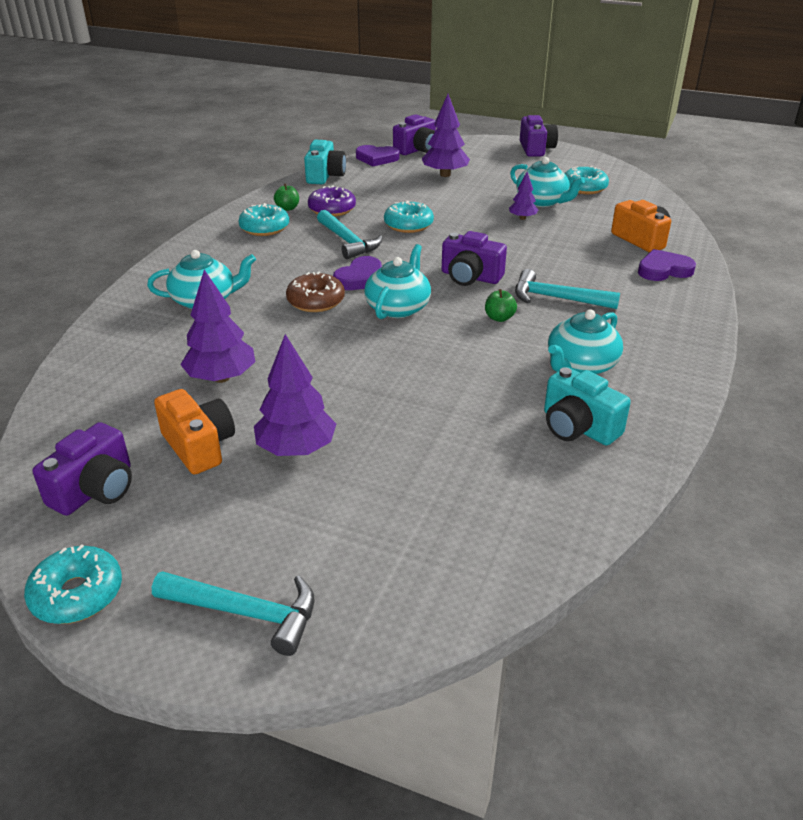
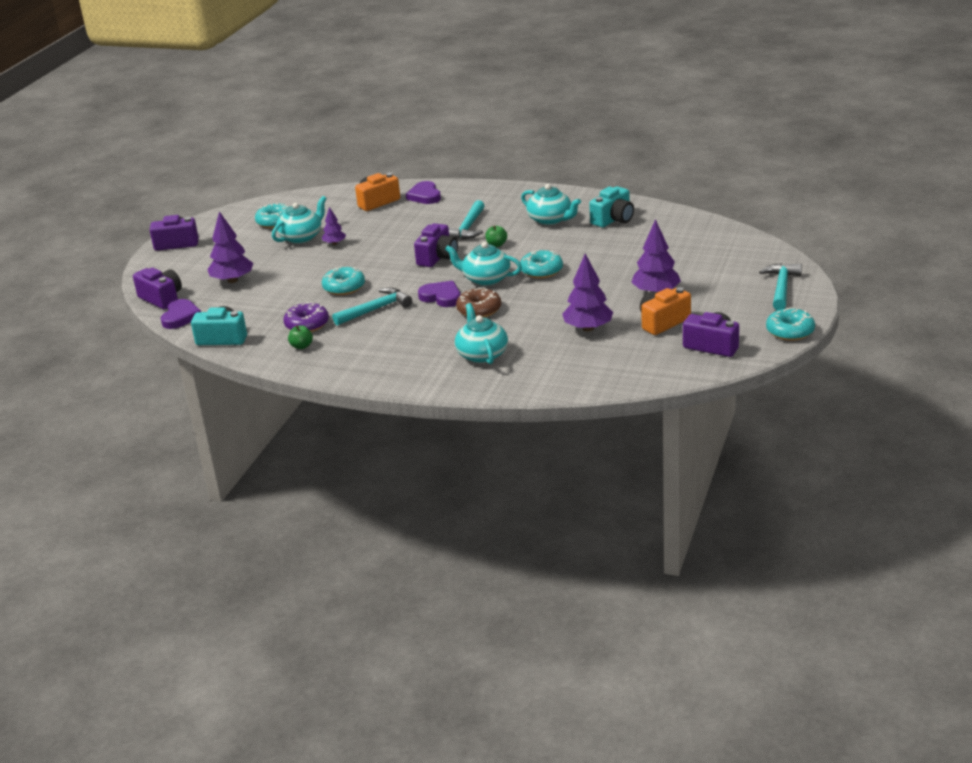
camera: 90 degrees left, 5 degrees down
turquoise donut [239,203,289,236] -> turquoise donut moved to [520,250,563,279]

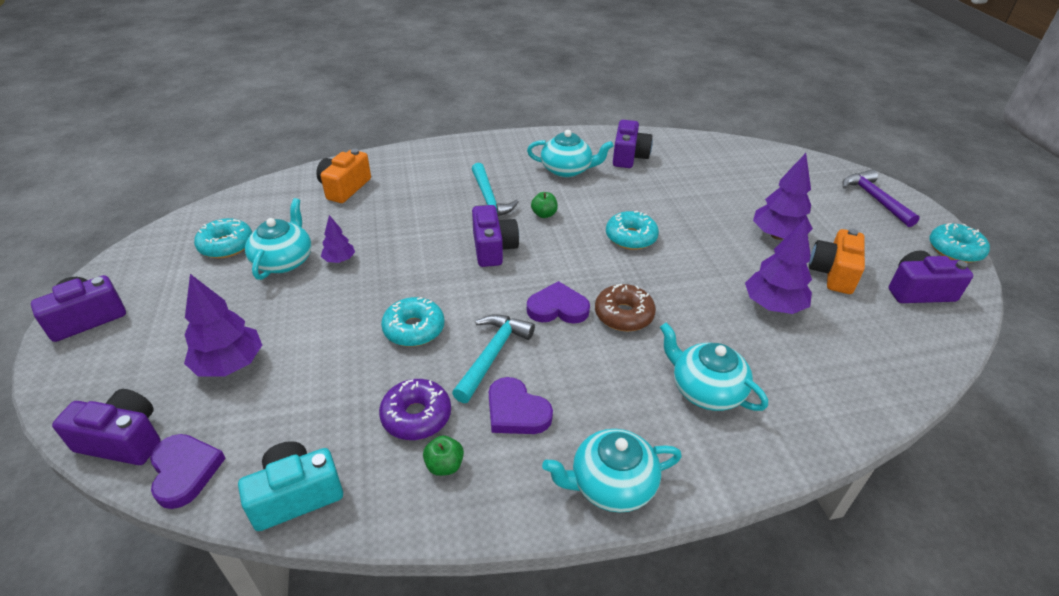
camera: 35 degrees left, 10 degrees up
purple heart [406,181,441,204] -> purple heart moved to [489,377,553,434]
turquoise teapot [445,242,522,286] -> turquoise teapot moved to [542,429,682,513]
turquoise camera [589,186,634,227] -> purple camera [613,120,653,168]
turquoise hammer [759,263,802,310] -> purple hammer [842,170,920,227]

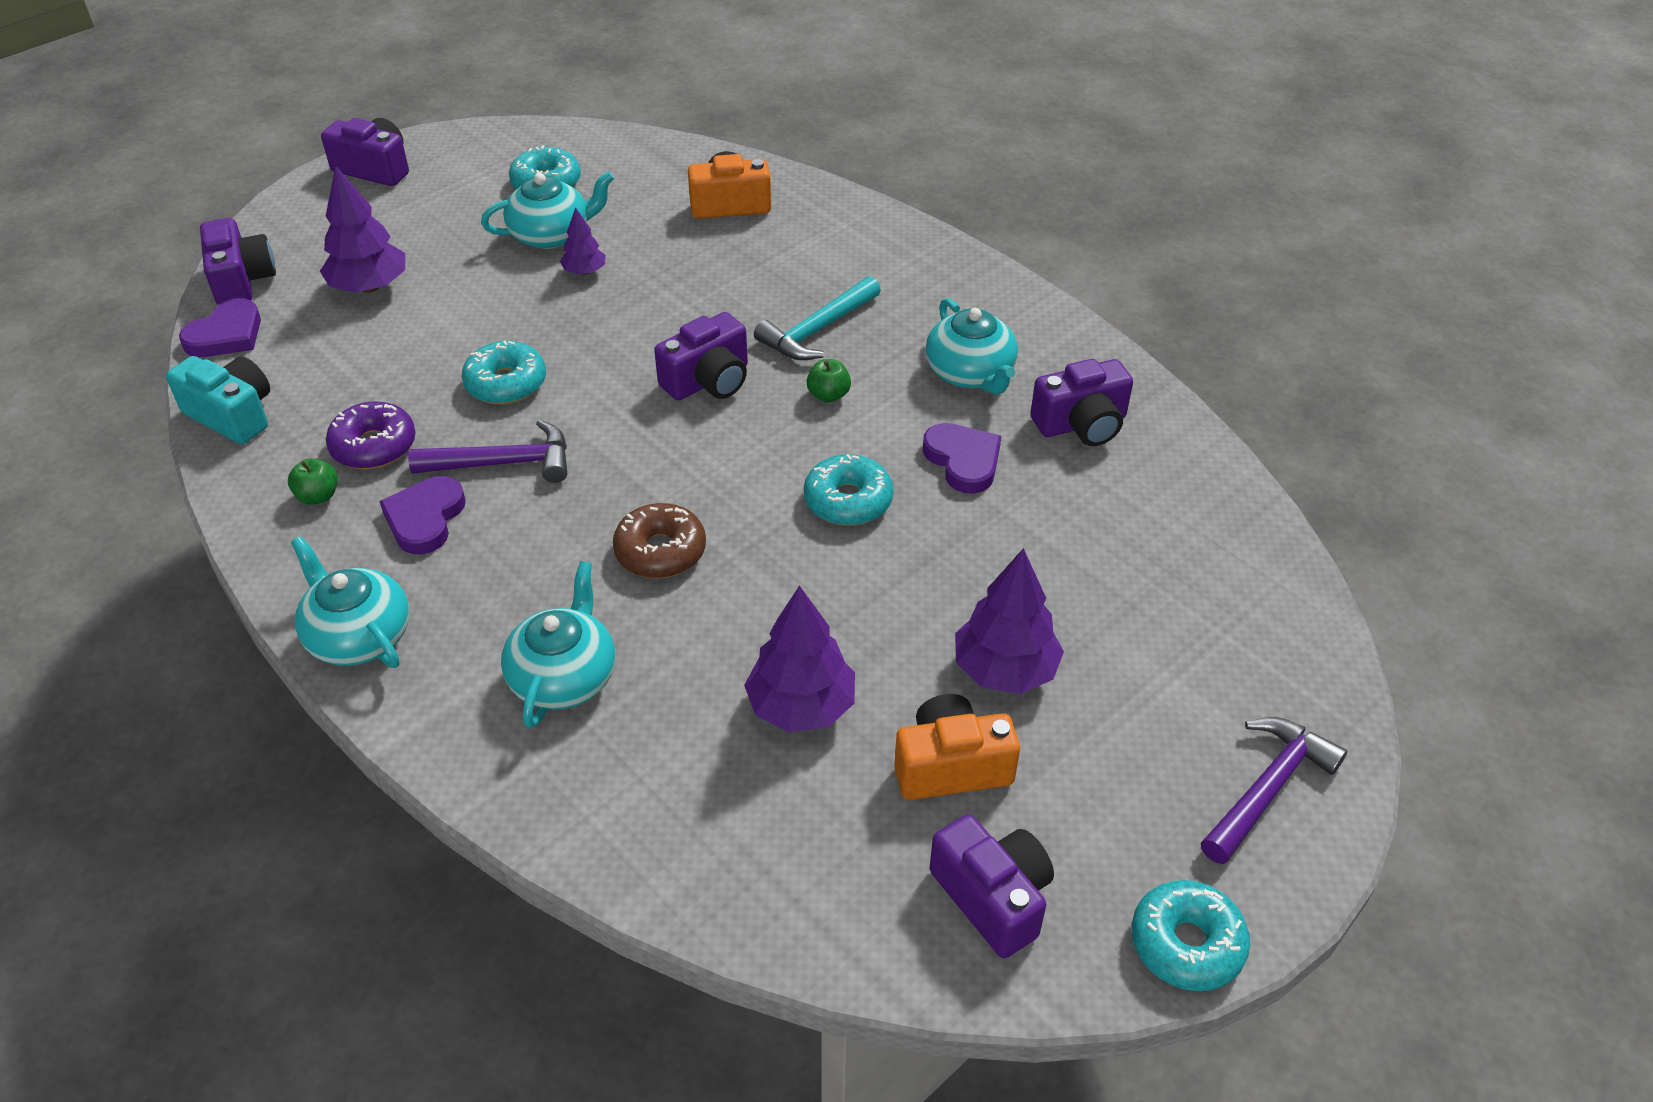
camera: 60 degrees right, 5 degrees up
turquoise hammer [452,314,535,403] -> purple hammer [408,420,567,483]
purple heart [527,281,590,324] -> purple heart moved to [923,423,1001,494]

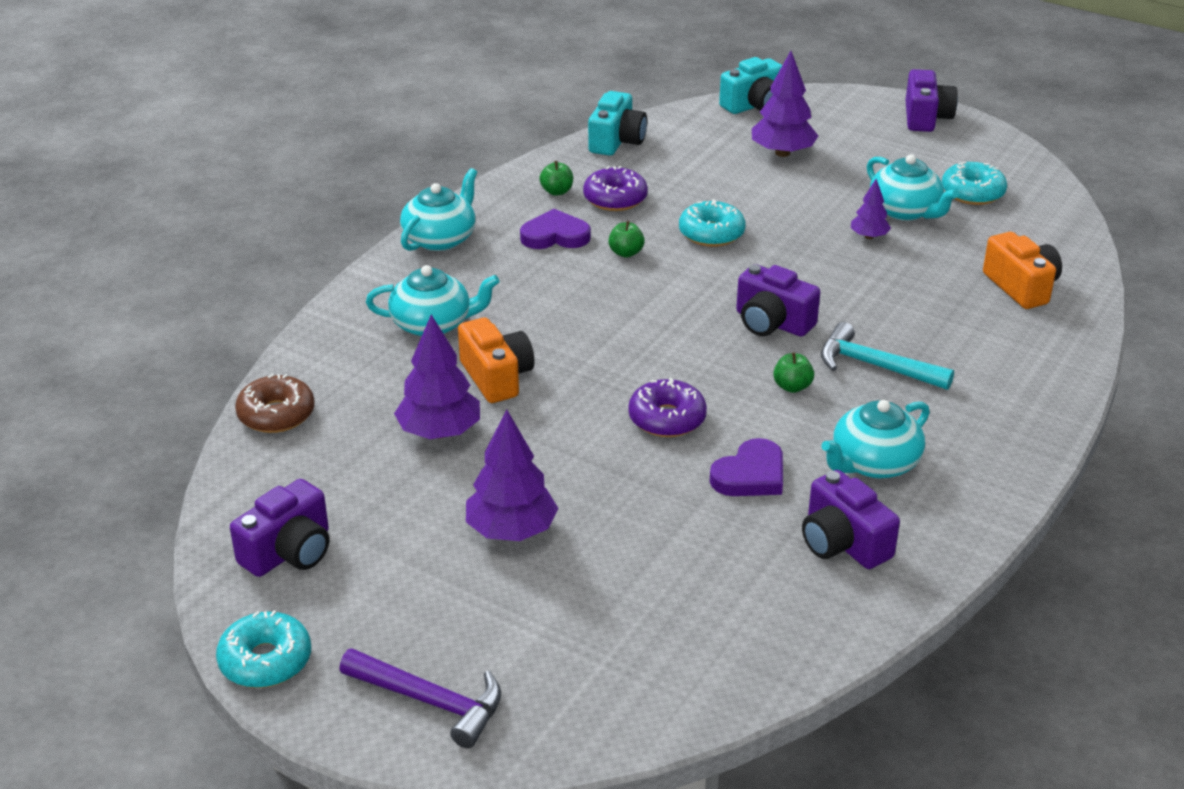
camera: 75 degrees right, 10 degrees down
purple heart [179,298,261,357] -> none
purple camera [200,218,276,305] -> turquoise camera [719,57,782,114]
purple hammer [408,420,567,483] -> green apple [608,221,645,258]
brown donut [613,503,706,578] -> brown donut moved to [235,374,315,433]
turquoise donut [804,454,893,526] -> purple donut [628,377,707,437]
orange camera [894,694,1020,800] -> orange camera moved to [458,318,534,403]

